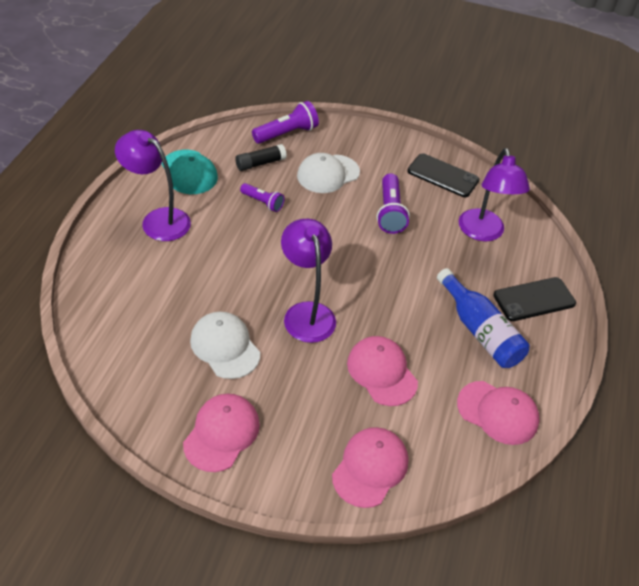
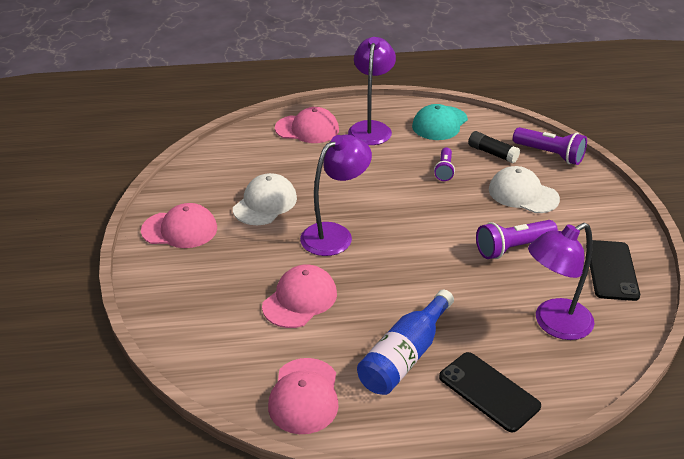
camera: 70 degrees right, 10 degrees down
pink cap [332,427,408,508] -> pink cap moved to [275,107,339,143]

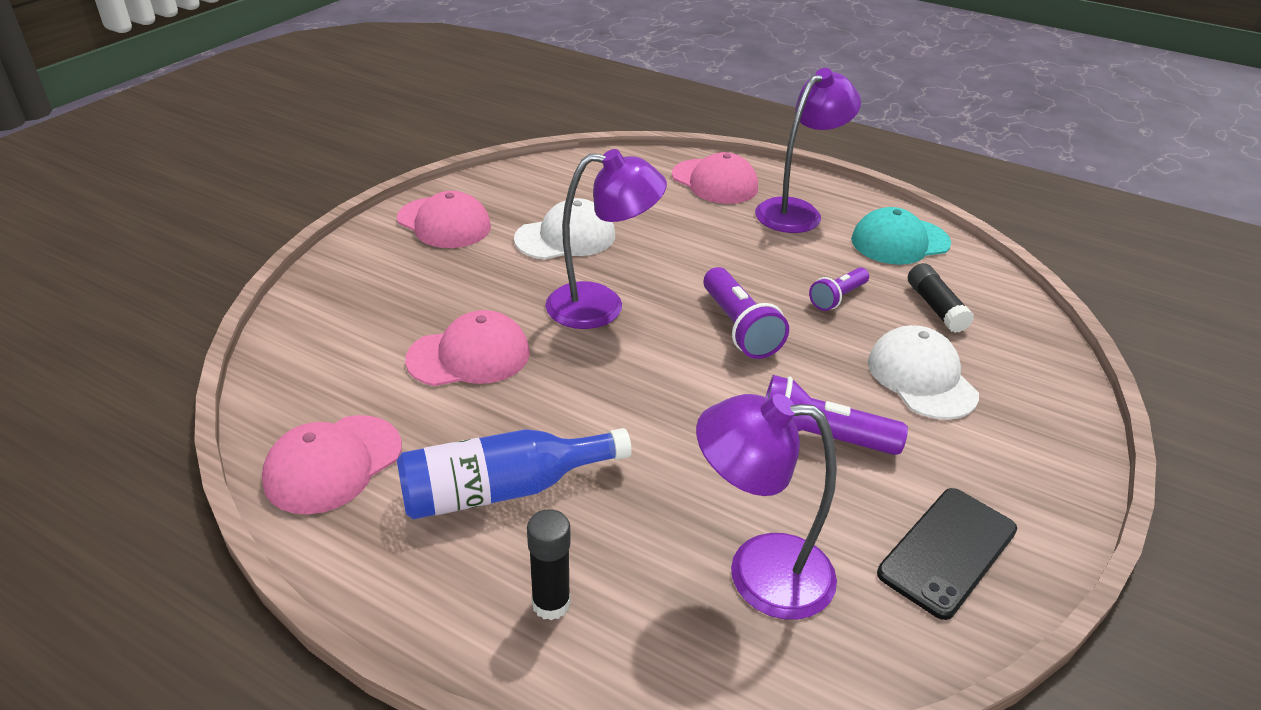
camera: 35 degrees right, 0 degrees up
black phone [439,352,541,433] -> black glue stick [527,509,570,620]
purple flashlight [513,127,587,165] -> purple flashlight moved to [703,267,789,359]

